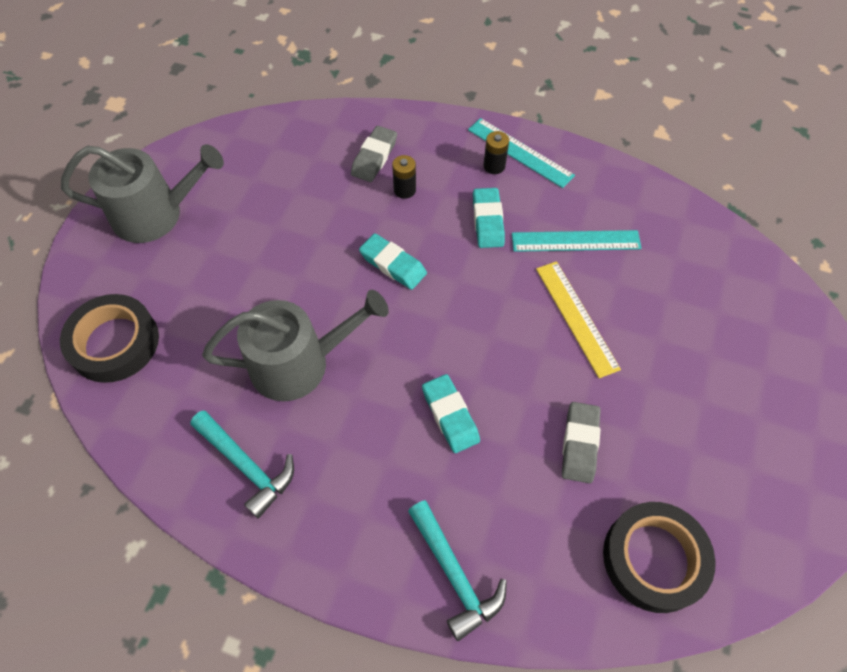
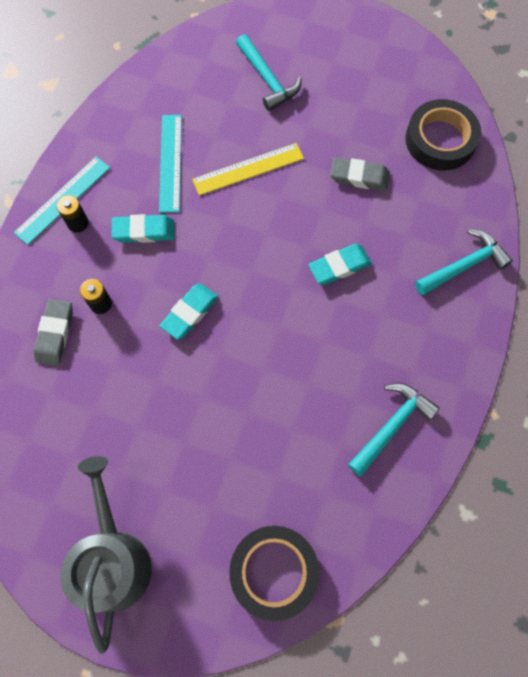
camera: 90 degrees left, 10 degrees up
grey watering can [202,290,389,401] -> none
grey eraser [351,126,397,182] -> grey eraser turned 75 degrees clockwise [34,299,73,366]
none -> turquoise hammer [236,34,302,111]

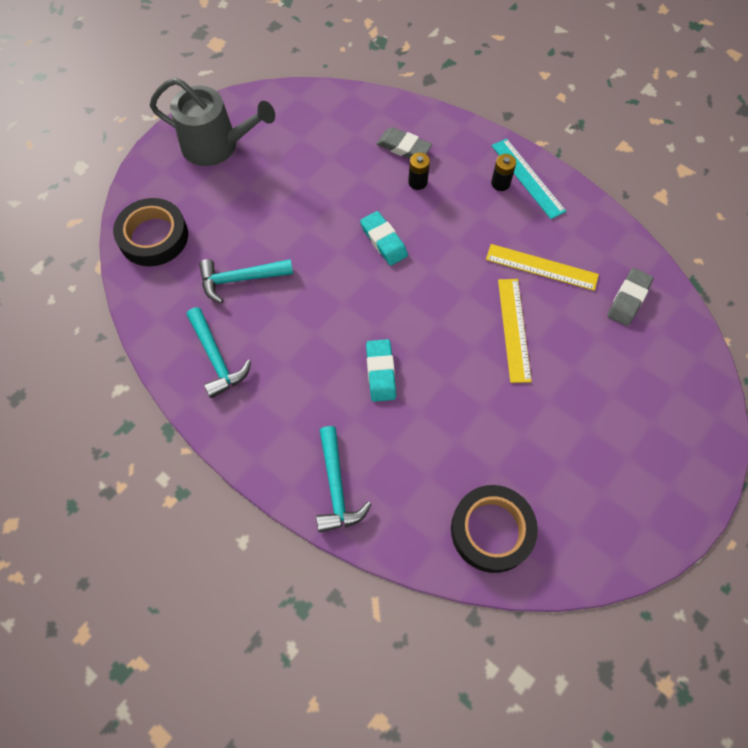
camera: 110 degrees right, 5 degrees down
turquoise eraser [112,214,175,243] -> none
turquoise ruler [159,115,182,213] -> yellow ruler [486,244,599,291]
turquoise hammer [236,34,302,111] -> turquoise hammer moved to [199,259,293,303]
grey eraser [330,157,390,191] -> grey eraser moved to [607,268,653,326]

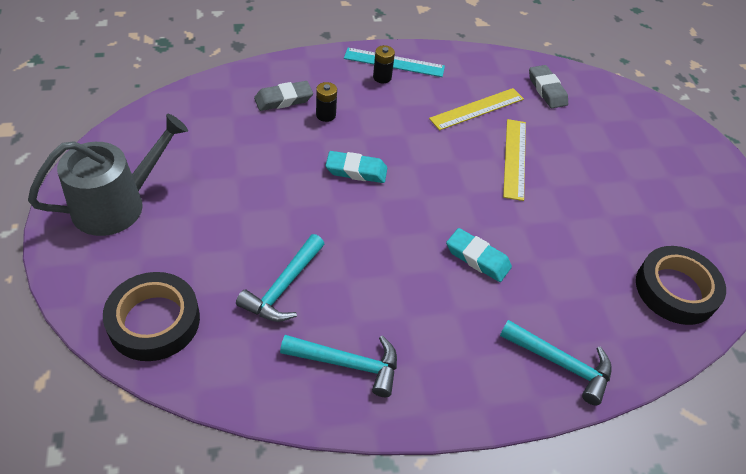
camera: 55 degrees left, 15 degrees down
yellow ruler [498,279,532,383] -> yellow ruler turned 60 degrees clockwise [503,119,526,201]

